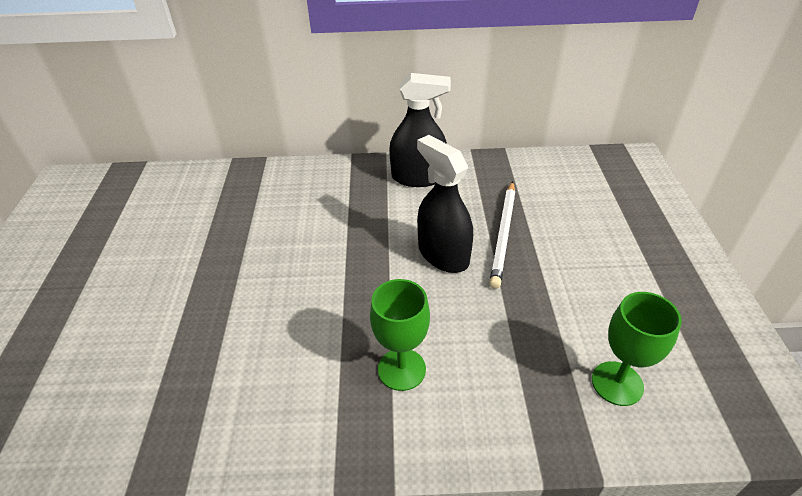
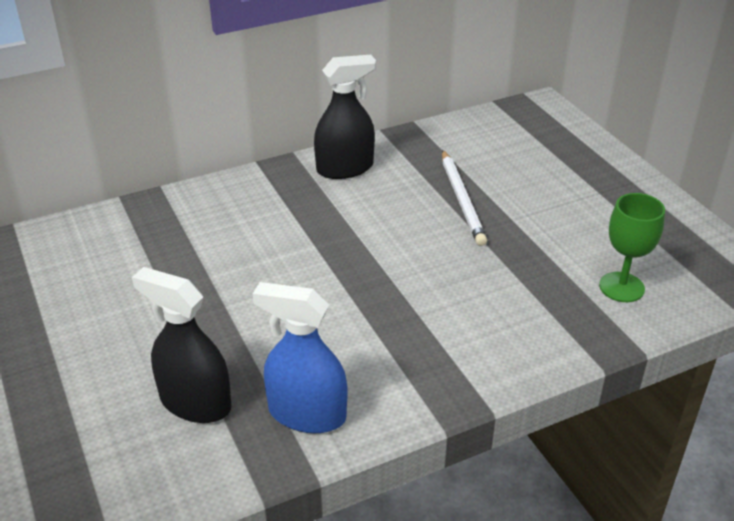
camera: 25 degrees left, 5 degrees down
green goblet [370,279,430,391] -> none
black spray bottle [417,135,473,273] -> black spray bottle moved to [132,267,232,423]
none -> blue spray bottle [253,282,348,433]

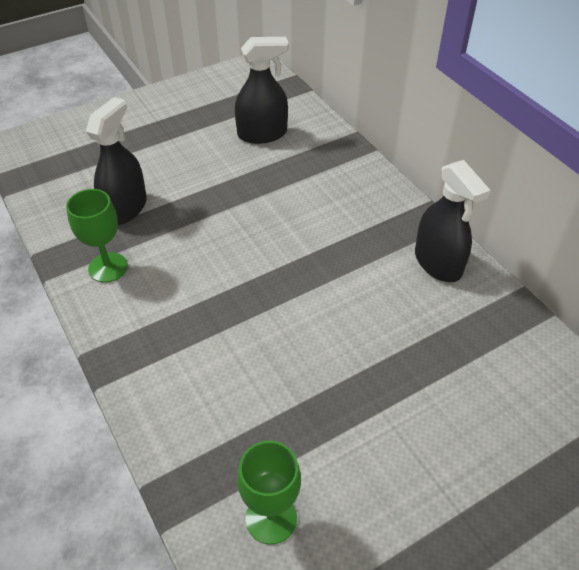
camera: 85 degrees right, 10 degrees up
blue spray bottle [253,282,348,433] -> green goblet [66,189,128,283]
white pencil [442,150,487,246] -> none
none -> black spray bottle [235,37,289,144]

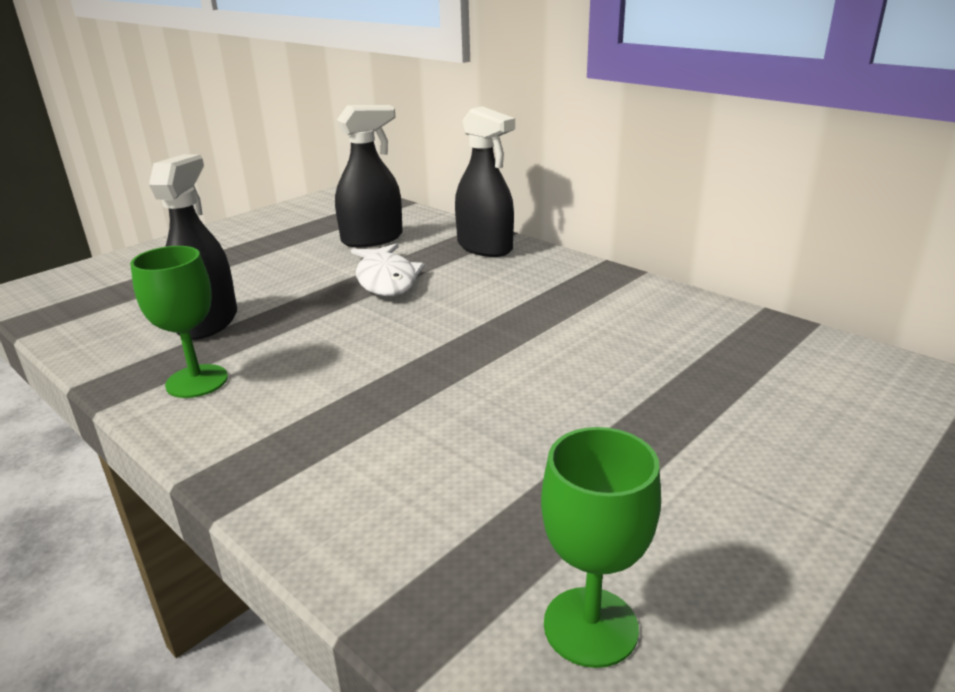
camera: 15 degrees left, 20 degrees down
black spray bottle [415,160,491,282] -> black spray bottle moved to [455,106,515,257]
none -> white fish [351,243,425,296]

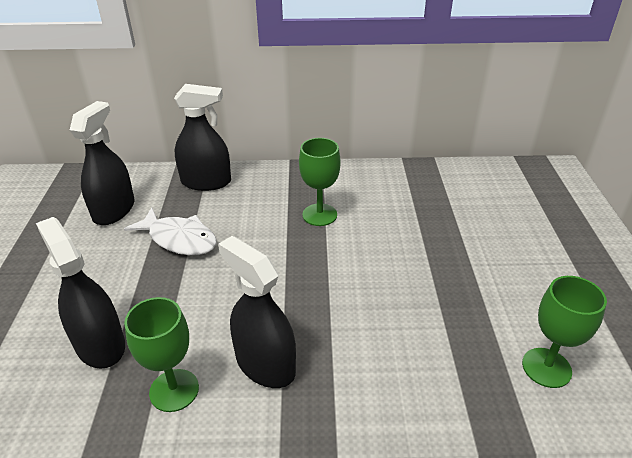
camera: 45 degrees left, 10 degrees up
none -> black spray bottle [218,236,296,388]
none -> green goblet [299,138,341,226]

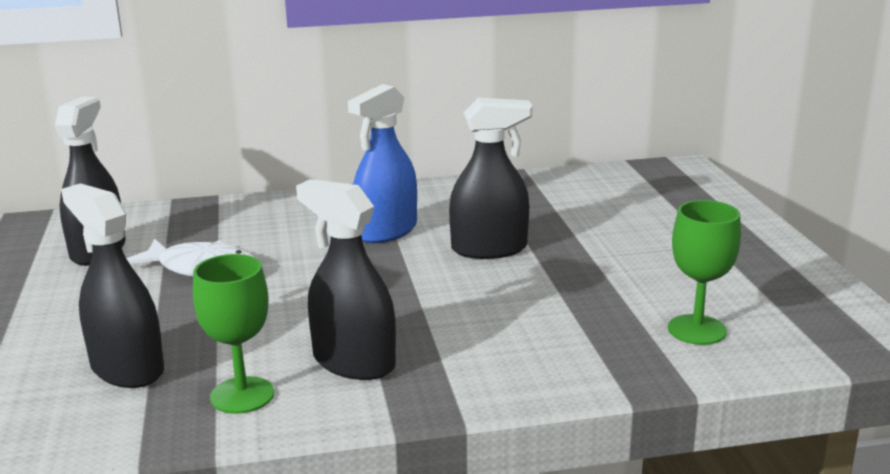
camera: 10 degrees left, 15 degrees down
black spray bottle [174,84,231,191] -> black spray bottle moved to [449,98,532,259]
green goblet [299,138,341,226] -> blue spray bottle [348,84,417,243]

